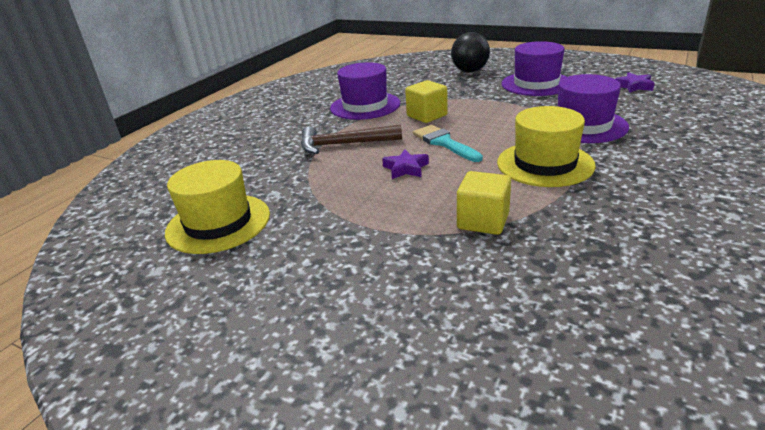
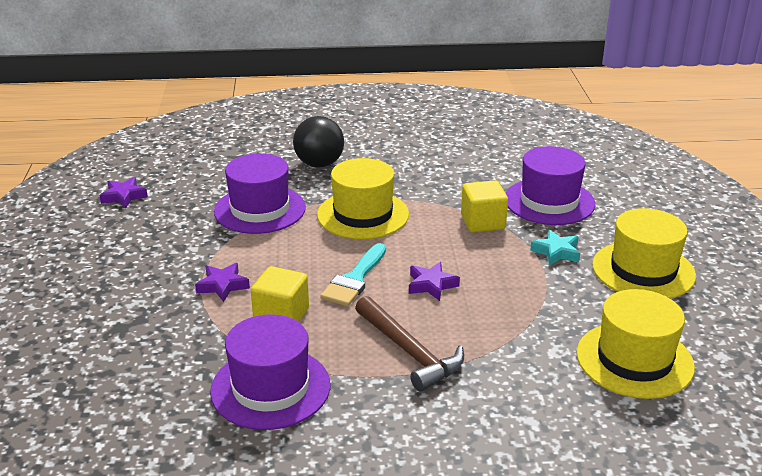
camera: 125 degrees left, 0 degrees up
black ball [451,32,490,72] -> black ball moved to [293,116,344,167]
purple hat [501,41,566,96] -> purple hat moved to [506,146,595,225]
none -> purple star [195,263,250,302]
none -> turquoise star [530,230,580,266]
none -> yellow hat [592,208,696,299]

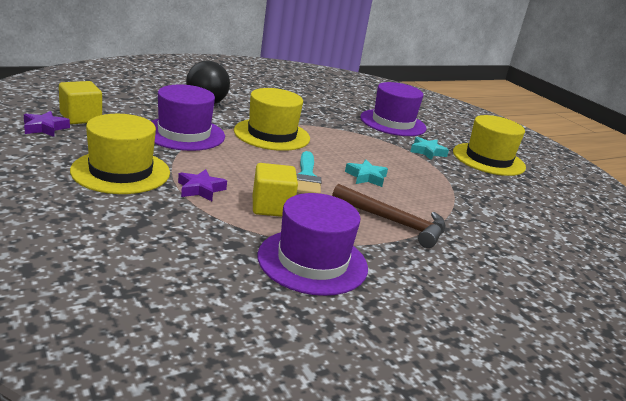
camera: 30 degrees left, 5 degrees down
purple star [409,262,460,301] -> turquoise star [345,160,388,187]
yellow cube [461,180,508,233] -> yellow cube moved to [59,81,102,124]
yellow hat [577,289,695,399] -> yellow hat moved to [70,114,170,194]

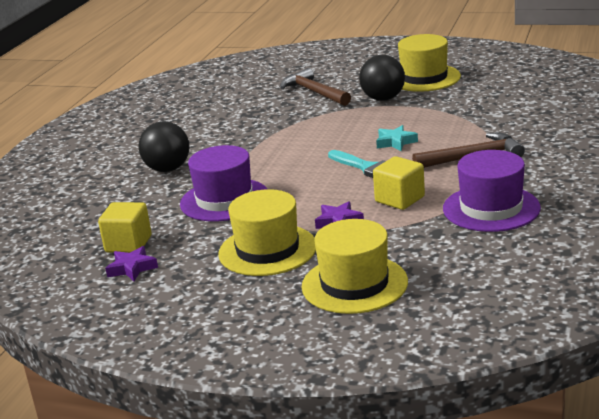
camera: 35 degrees left, 0 degrees up
yellow hat [234,88,310,151] -> yellow hat moved to [302,219,408,314]
purple hat [360,82,427,136] -> brown hammer [280,68,351,106]
turquoise star [410,137,449,160] -> black ball [359,55,405,101]

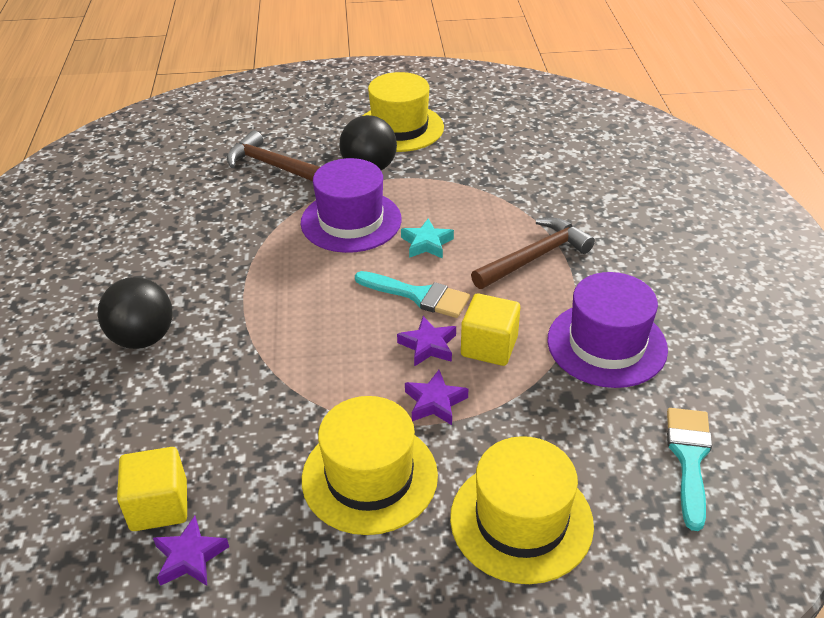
camera: 25 degrees left, 15 degrees up
purple hat [180,145,267,221] -> purple hat moved to [301,158,402,253]
none -> purple star [397,316,456,367]
none -> turquoise brush [667,408,712,531]

